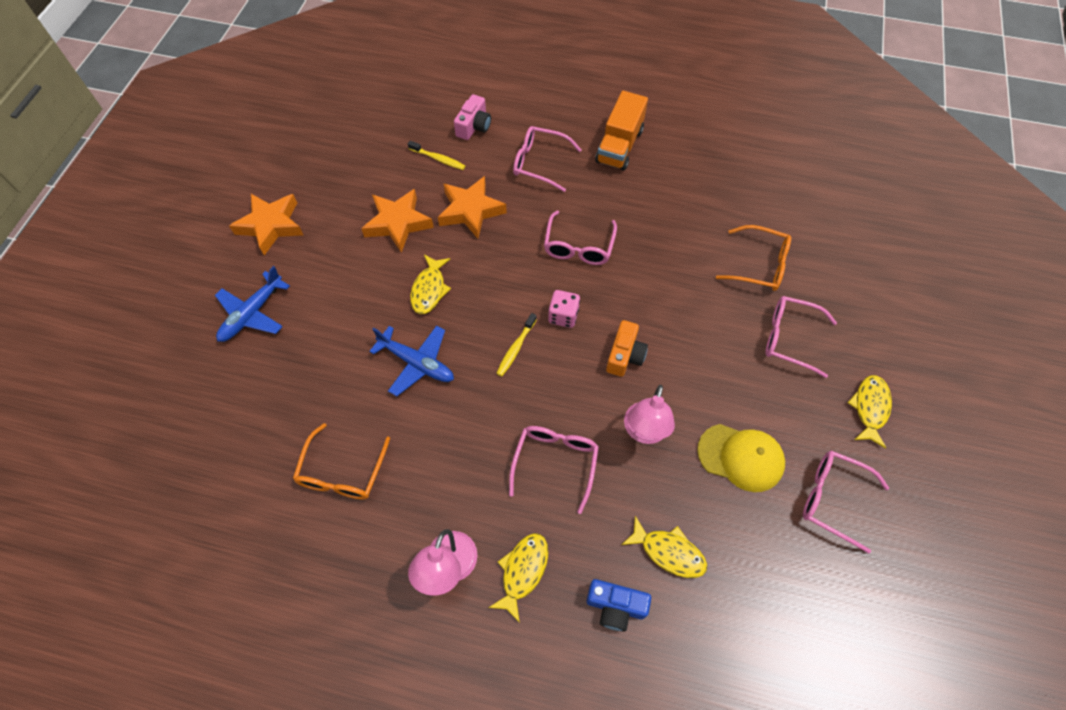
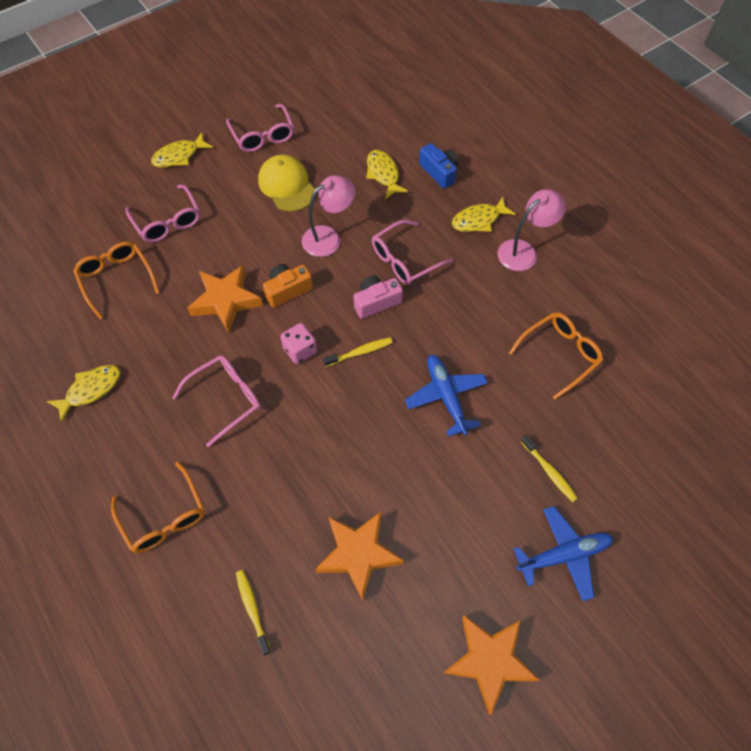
camera: 140 degrees left, 0 degrees up
yellow fish [410,255,451,314] -> yellow fish moved to [47,365,121,423]
orange star [438,176,507,238] -> orange star moved to [187,265,263,333]
pink camera [454,94,491,140] -> pink camera moved to [354,276,403,319]
pink glasses [513,126,581,192] -> orange glasses [111,462,205,553]
orange truck [595,91,648,171] -> none
none -> yellow toothbrush [521,435,578,502]

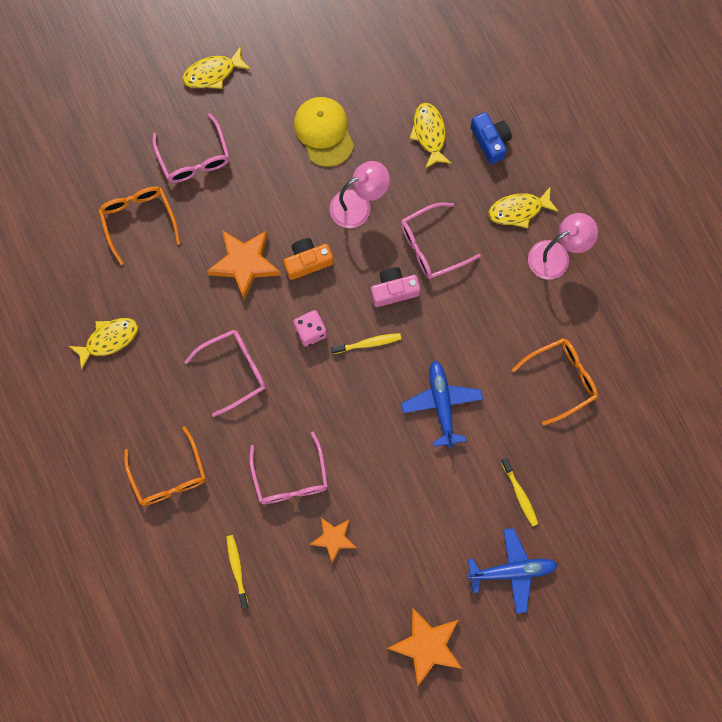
camera: 10 degrees right, 15 degrees up
pink glasses [226,104,294,152] -> pink glasses moved to [249,432,328,504]
orange star [315,512,404,600] -> orange star [310,518,357,563], size x0.62

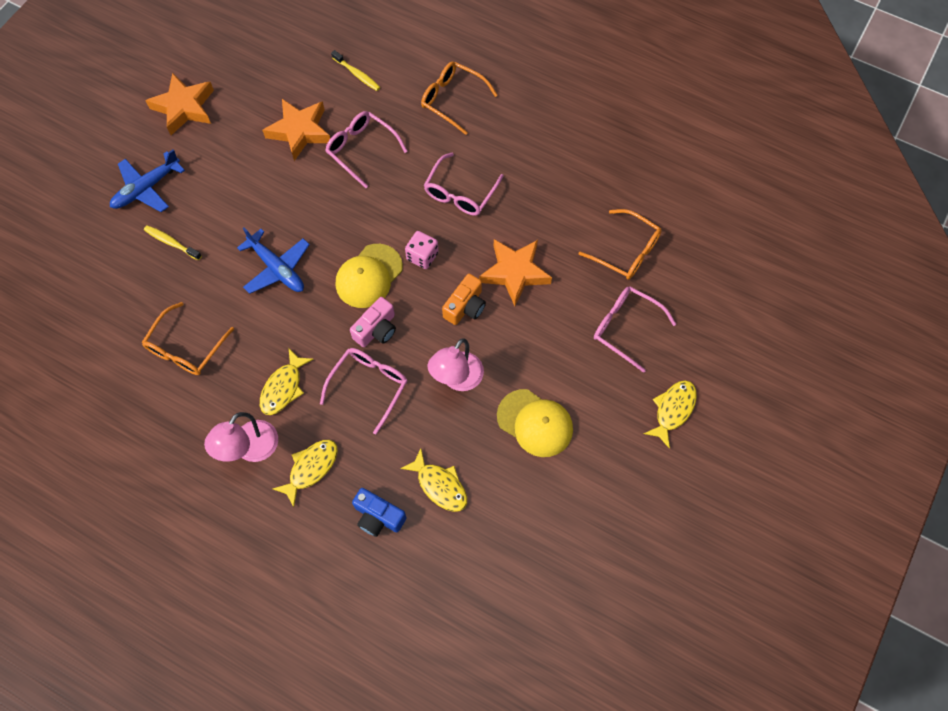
camera: 145 degrees right, 10 degrees down
yellow fish [69,318,138,370] -> yellow fish moved to [260,349,313,415]
orange star [310,518,357,563] -> orange star [262,99,330,161], size x1.62
yellow toothbrush [331,333,401,354] -> yellow cap [336,244,403,308]

